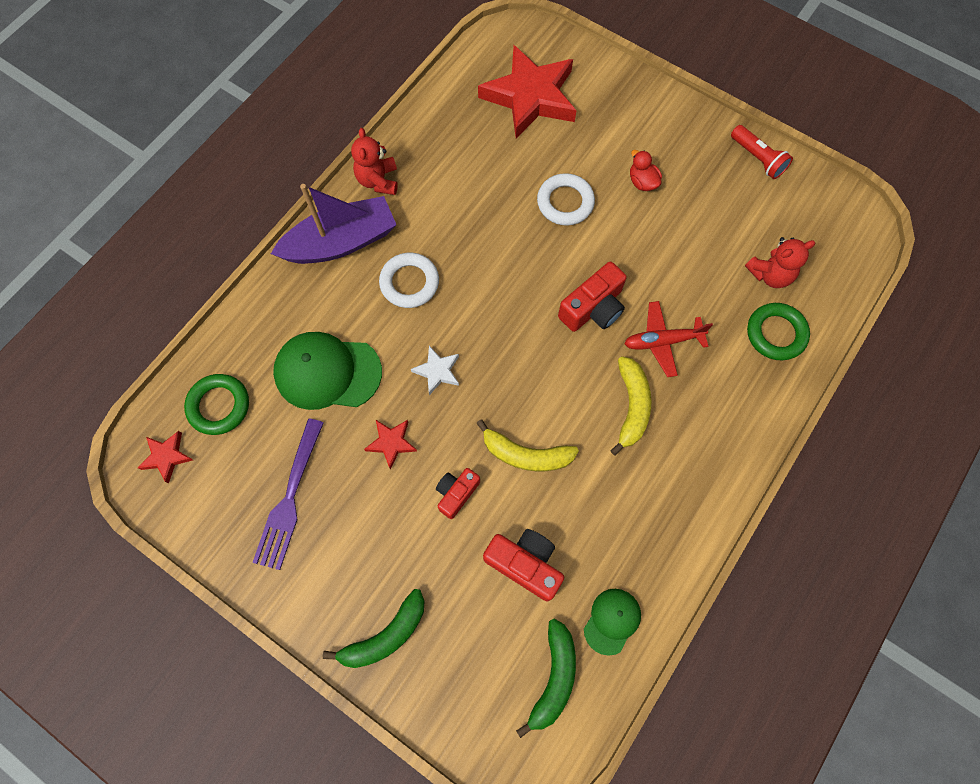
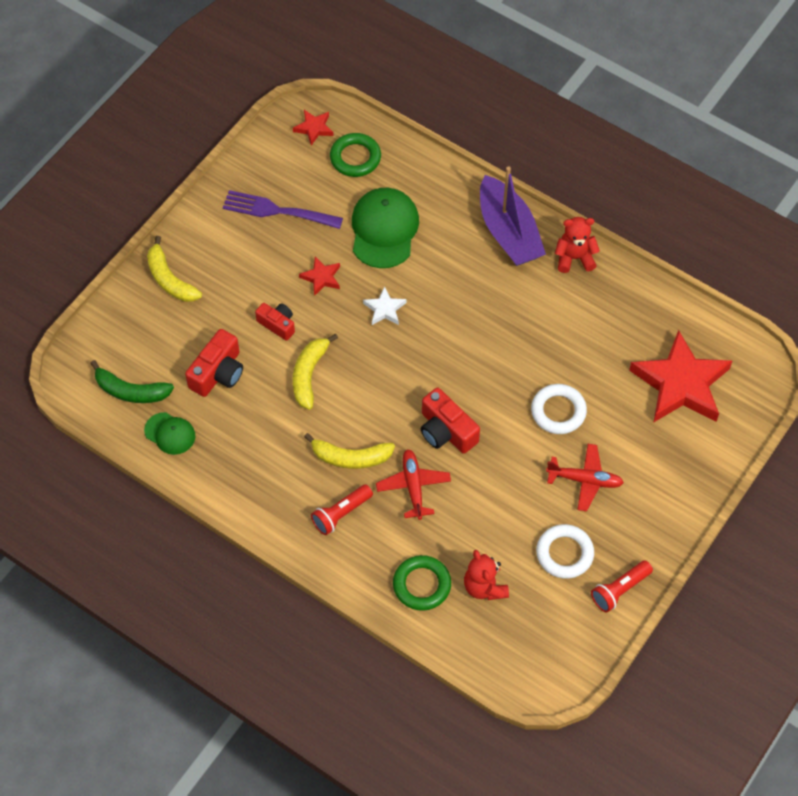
camera: 90 degrees right, 10 degrees down
green banana [323,589,424,668] -> yellow banana [147,236,202,302]
white ring [379,253,439,308] -> white ring moved to [536,524,594,579]
red duck [630,150,662,191] -> red plane [546,444,624,512]
none -> red flashlight [311,484,373,535]

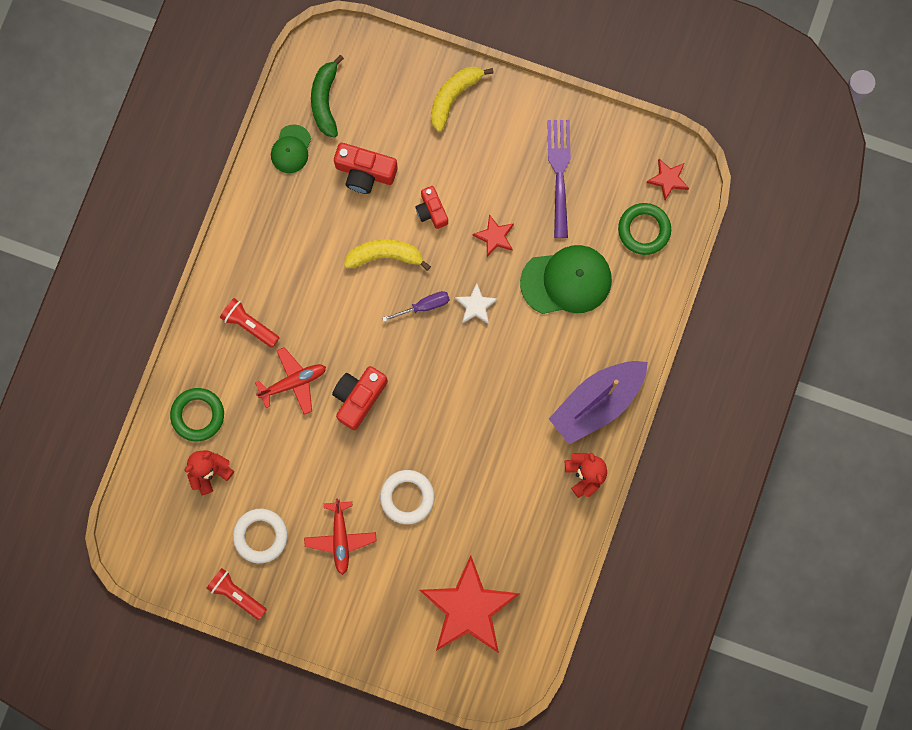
camera: 75 degrees right, 20 degrees up
red camera [255,303,295,341] -> red camera turned 135 degrees clockwise [415,186,448,229]
yellow banana [304,433,395,469] -> none
none -> purple screwdriver [382,291,450,322]

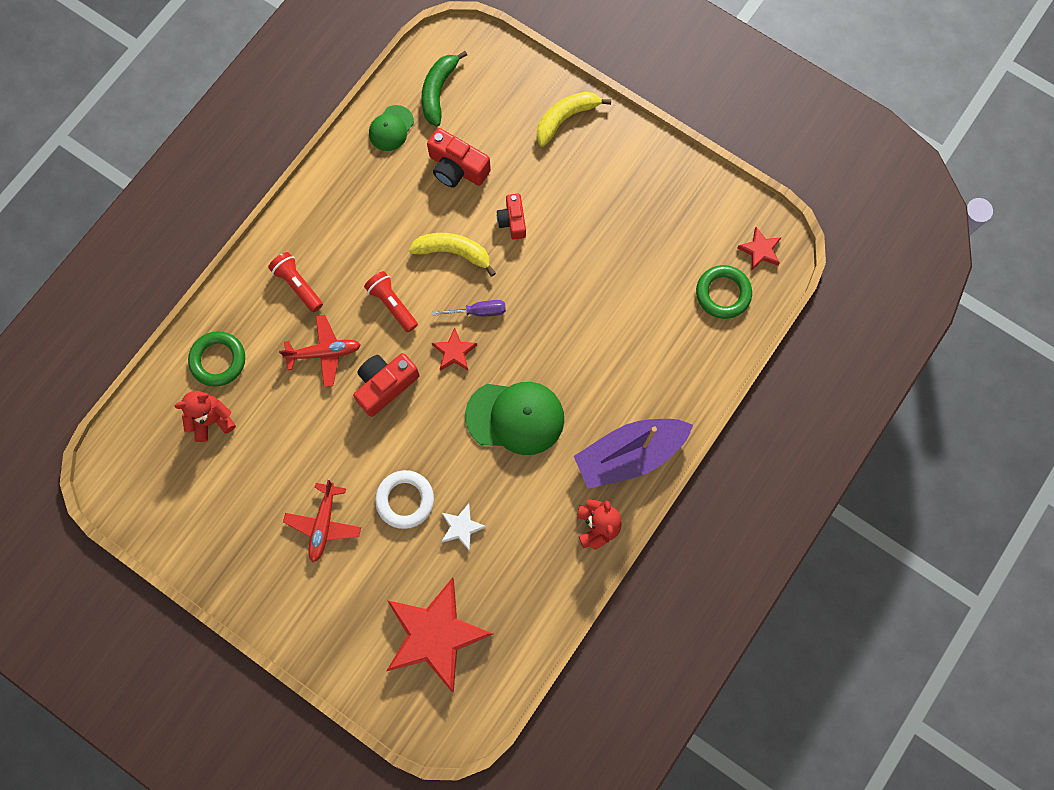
camera: 15 degrees right, 5 degrees down
red flashlight [207,568,267,620] -> red flashlight moved to [364,271,418,332]
white ring [233,509,287,563] -> none
white star [455,283,498,324] -> white star moved to [441,503,486,551]
red star [473,214,514,257] -> red star moved to [432,327,477,371]
green cap [520,245,612,314] -> green cap moved to [465,382,564,455]
purple fork [547,120,571,238] -> none

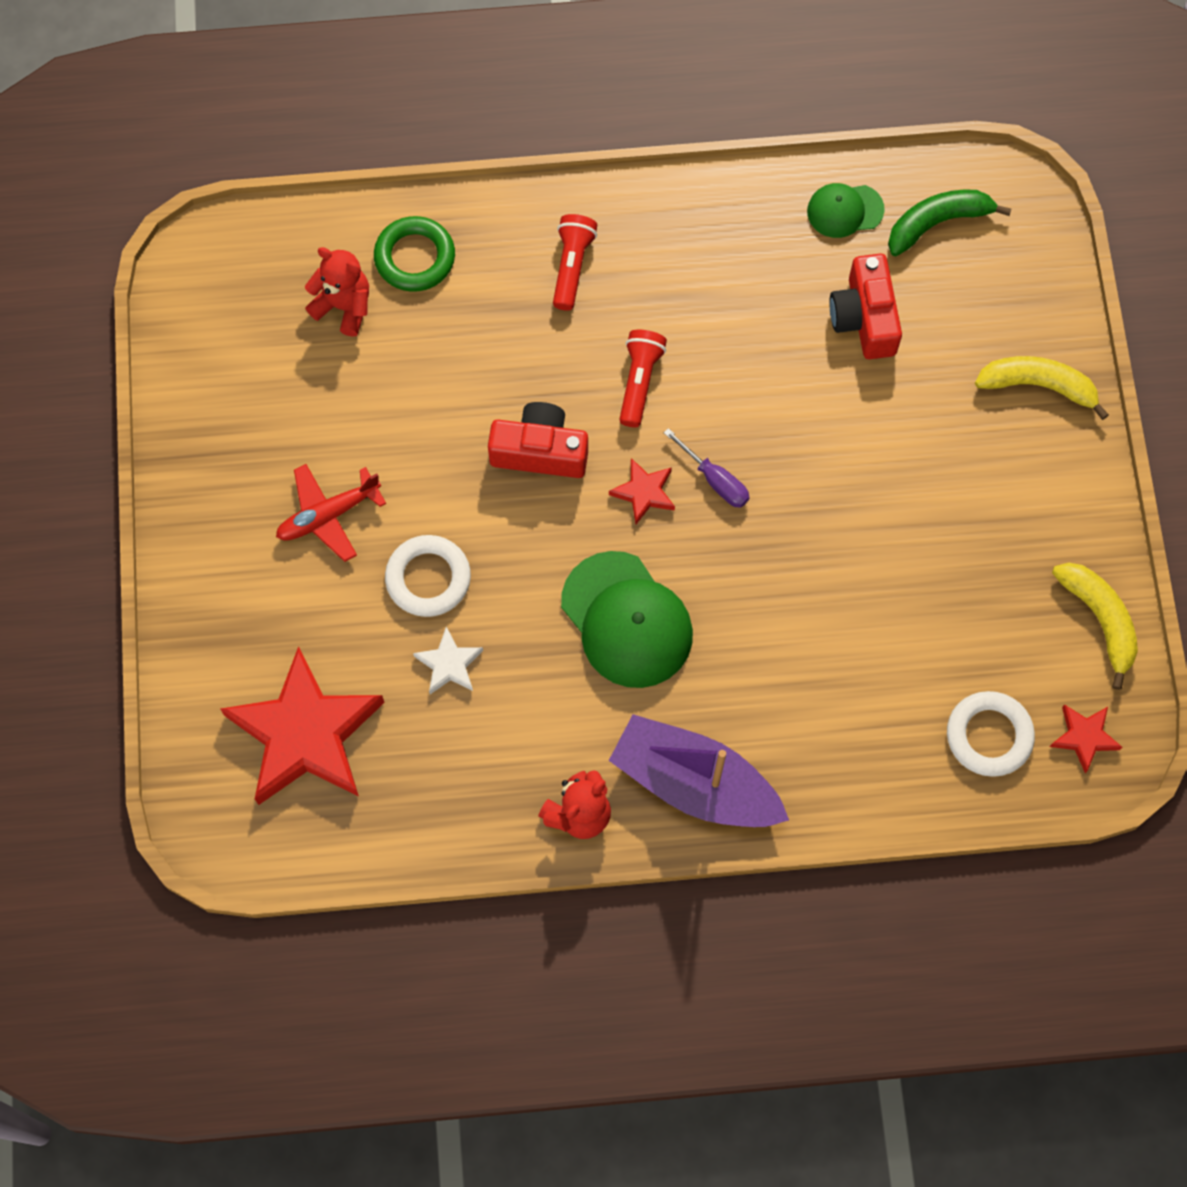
camera: 50 degrees right, 5 degrees down
red plane [279,315,360,387] -> none
yellow banana [409,233,496,277] -> yellow banana moved to [1052,563,1138,690]
red camera [497,194,526,240] -> none
green ring [696,265,752,319] -> white ring [947,691,1035,777]

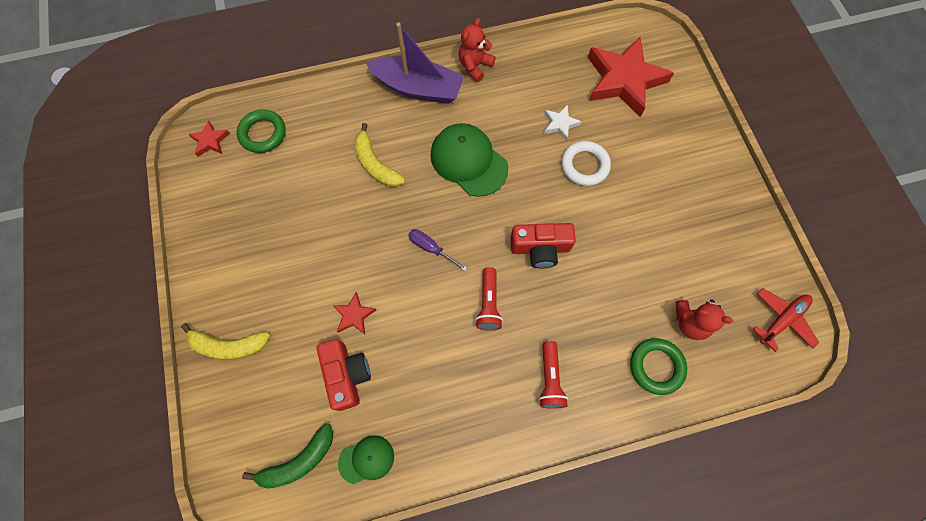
camera: 170 degrees right, 0 degrees up
red plane [276,464,386,562] -> red plane moved to [753,288,819,352]
red star [609,458,675,524] -> red star moved to [332,292,376,334]
white ring [947,691,1035,777] -> green ring [237,109,286,153]
yellow banana [1052,563,1138,690] -> yellow banana moved to [354,123,405,187]

